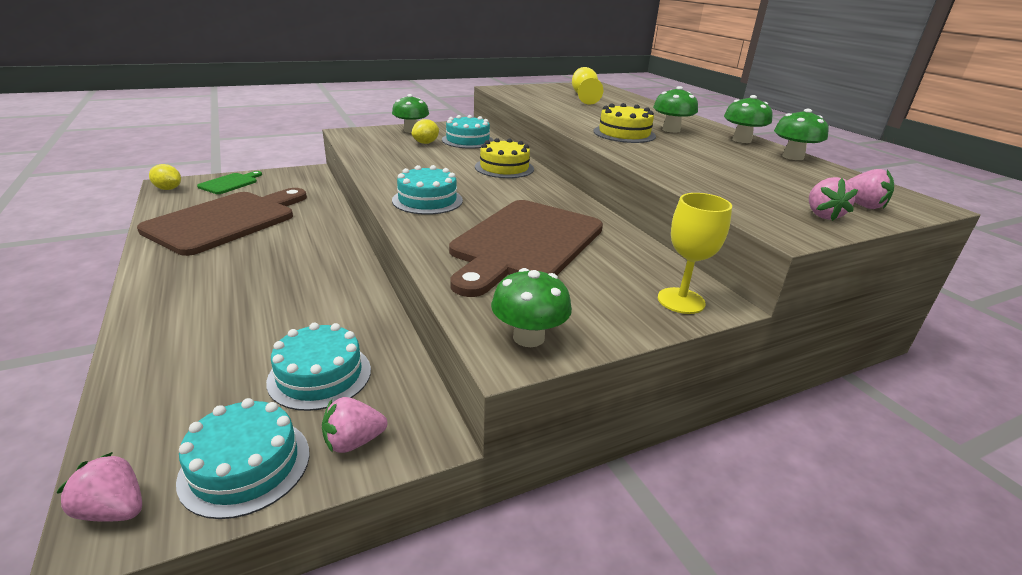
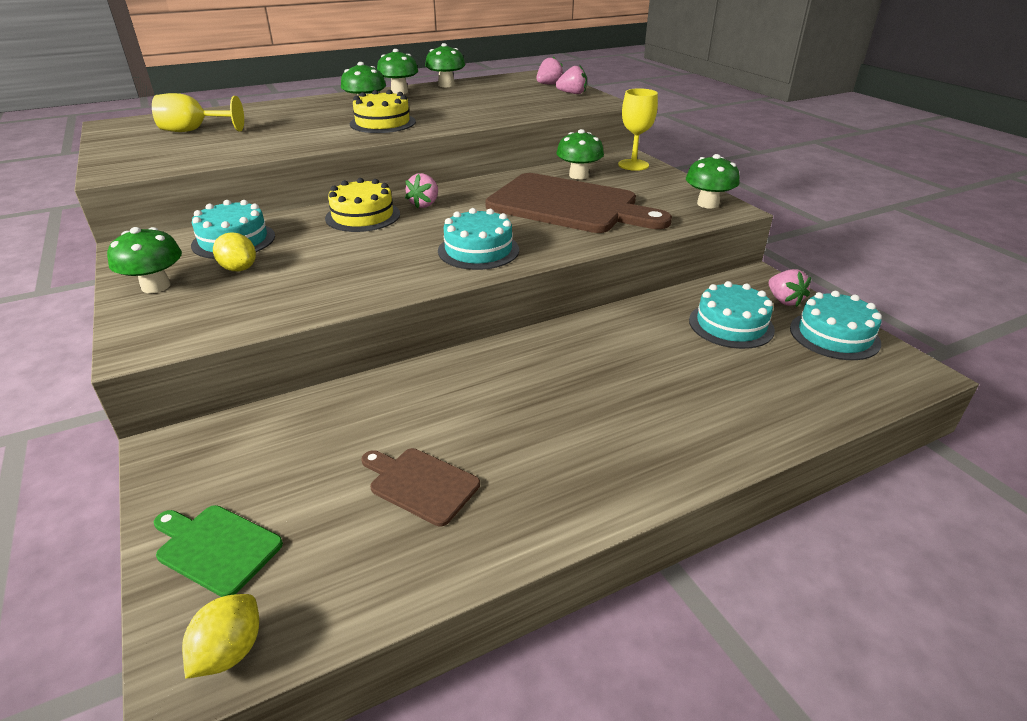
camera: 90 degrees left, 5 degrees up
pink strawberry [56,452,142,522] -> pink strawberry moved to [405,173,438,208]
brown cutting board [137,188,307,256] -> brown cutting board [361,448,480,526], size x0.45
none -> green mushroom [556,129,604,179]

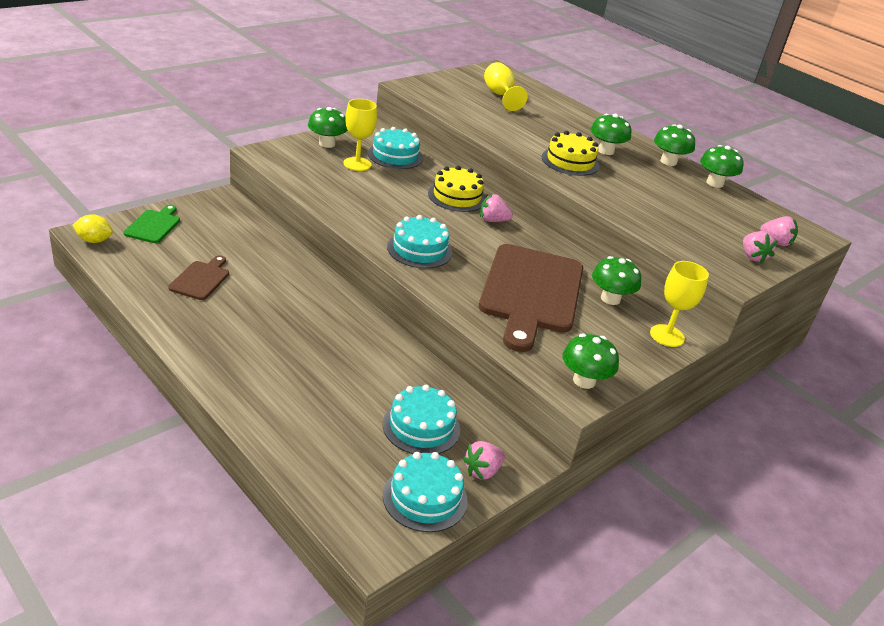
camera: 70 degrees right, 0 degrees up
yellow lemon [213,232,256,271] -> yellow goblet [343,99,377,171]

